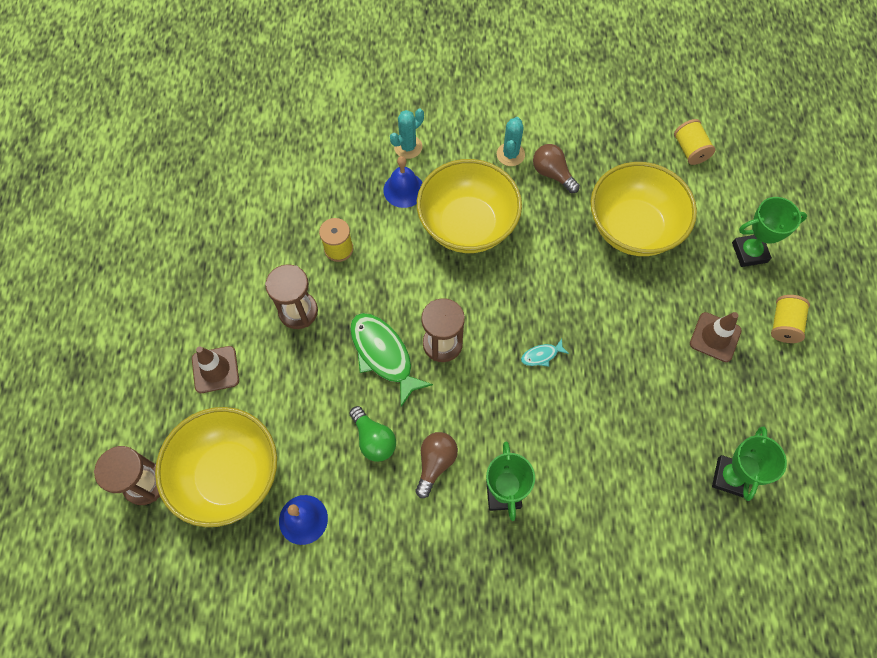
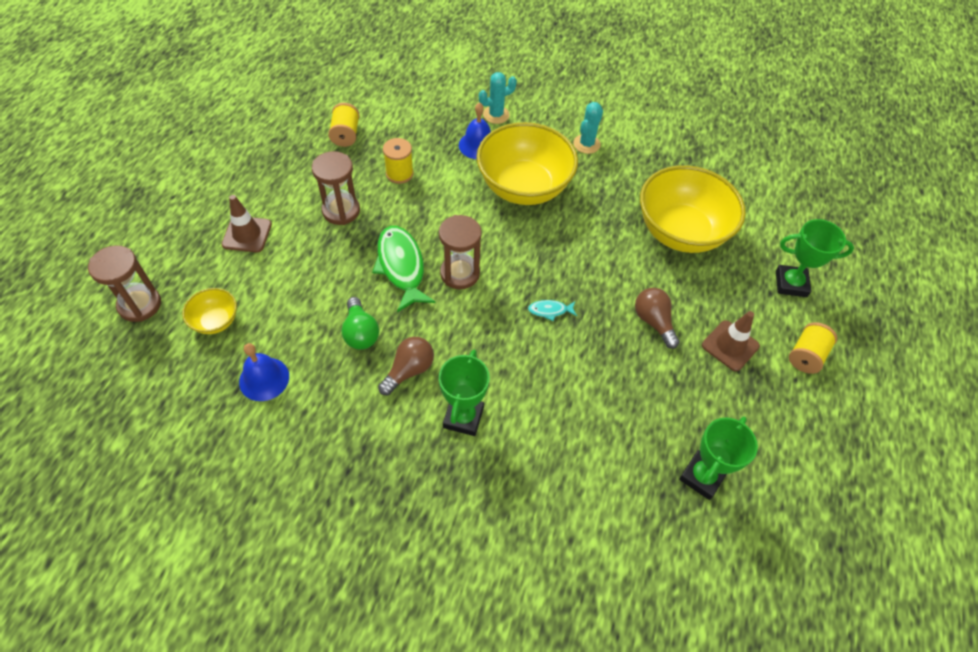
camera: 15 degrees right, 10 degrees down
yellow bowl [155,407,277,527] -> yellow bowl [182,288,237,334], size x0.46
brown light bulb [533,144,580,193] -> brown light bulb moved to [635,288,680,349]
yellow spool [674,119,716,165] -> yellow spool moved to [328,103,360,147]

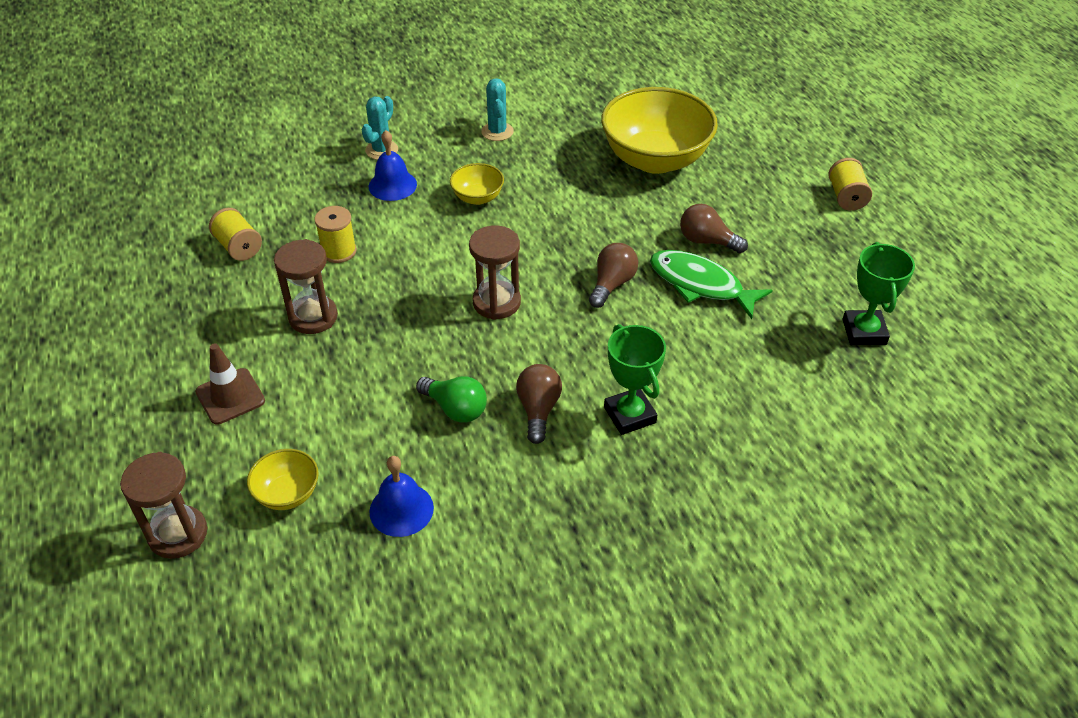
camera: 35 degrees left, 10 degrees down
green fish [372,226,435,312] -> green fish moved to [650,250,773,319]
yellow bowl [477,122,578,205] -> yellow bowl [450,163,504,205], size x0.46
turquoise fish [528,300,577,321] -> brown light bulb [589,243,638,308]
brown traffic cone [702,311,760,371] -> none
green trophy [776,219,854,297] -> none

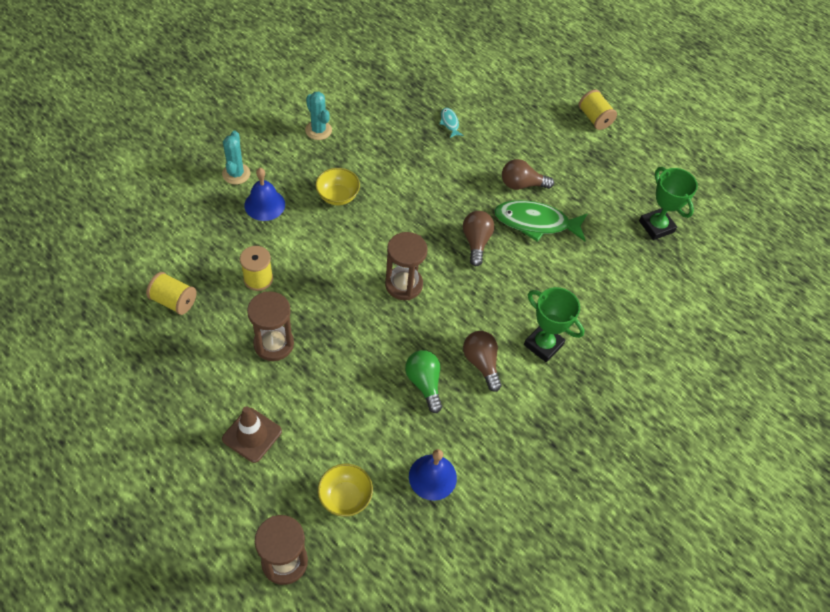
camera: 30 degrees left, 10 degrees up
green light bulb [416,376,487,423] -> green light bulb turned 120 degrees counterclockwise [405,350,442,413]
yellow bowl [601,87,718,174] -> turquoise fish [440,108,464,138]

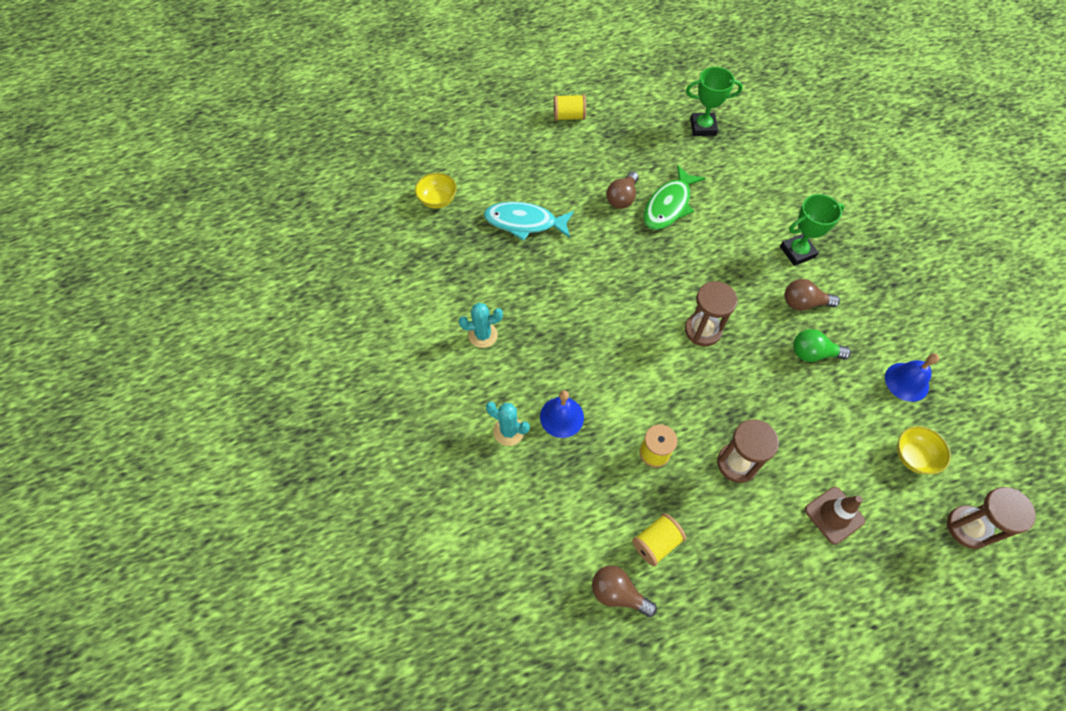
camera: 60 degrees left, 5 degrees up
yellow bowl [315,168,360,205] -> yellow bowl moved to [415,173,457,209]
turquoise fish [440,108,464,138] -> turquoise fish [484,202,574,241], size x2.19
brown light bulb [463,211,494,266] -> brown light bulb moved to [592,566,657,617]

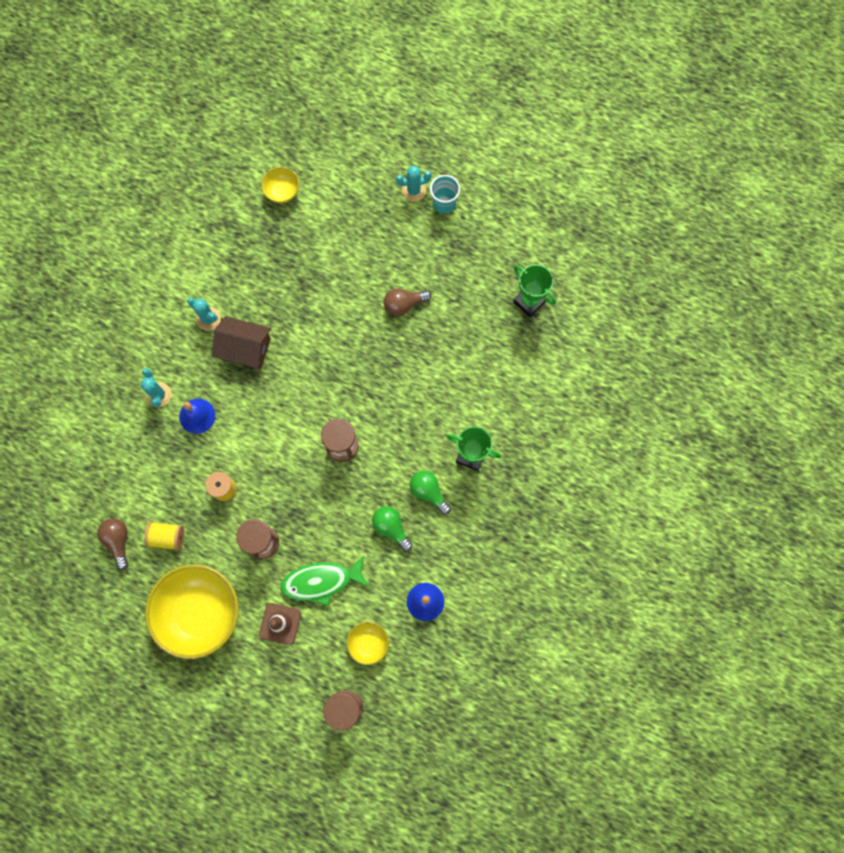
camera: 45 degrees right, 15 degrees up
turquoise fish [484,202,574,241] -> none
yellow spool [554,94,586,121] -> turquoise cup [430,175,460,214]
green fish [643,165,705,230] -> green fish moved to [280,556,369,606]
brown light bulb [785,279,840,311] -> green light bulb [410,471,451,515]
none -> yellow bowl [145,564,239,659]
none -> brown house [212,316,271,370]
none -> turquoise cactus [396,166,432,202]

